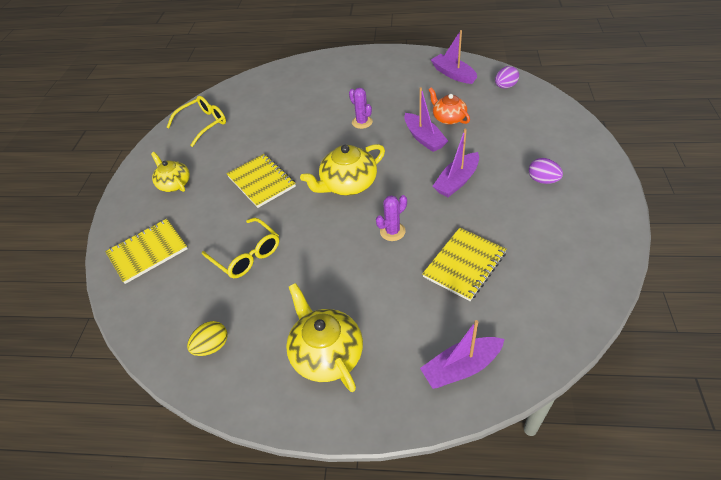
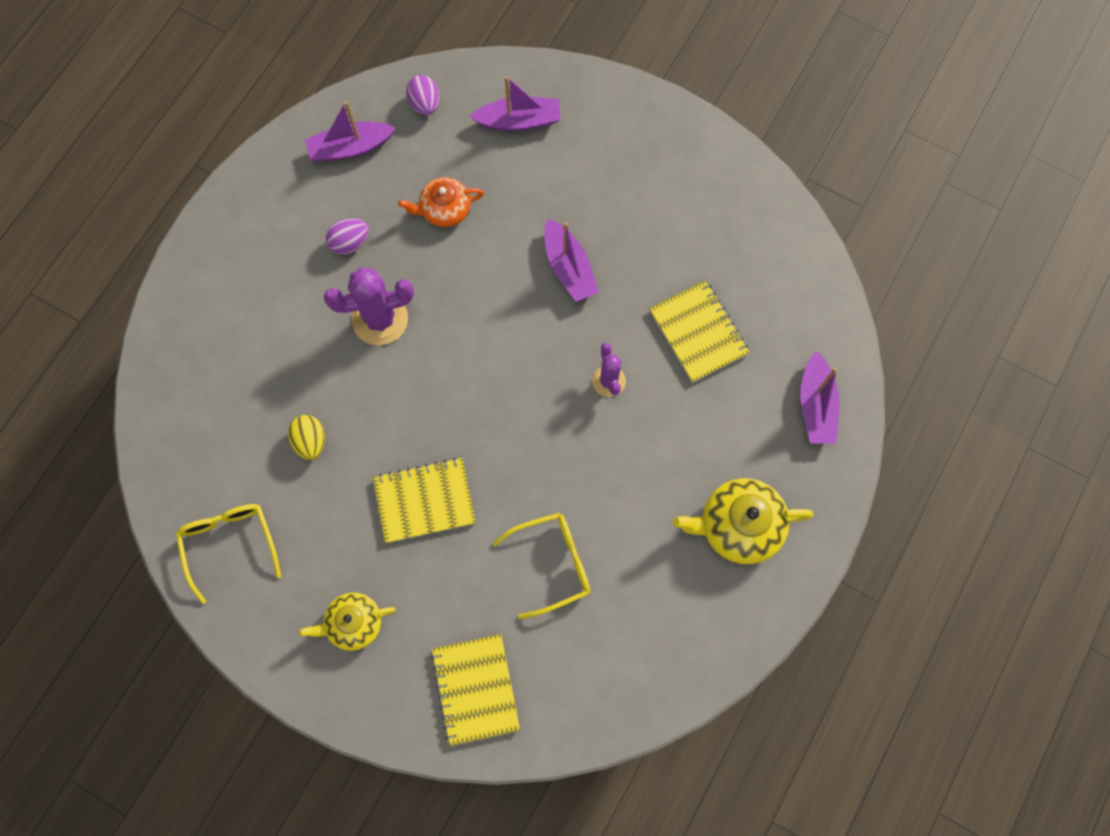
camera: 70 degrees left, 25 degrees up
yellow egg [187,321,228,356] -> yellow egg moved to [288,415,325,460]
yellow teapot [300,144,385,196] -> none
purple cactus [349,88,373,129] -> purple cactus [324,267,414,345], size x1.71
purple boat [404,87,448,152] -> purple boat moved to [470,76,560,131]
purple egg [529,158,563,184] -> purple egg moved to [326,218,369,255]

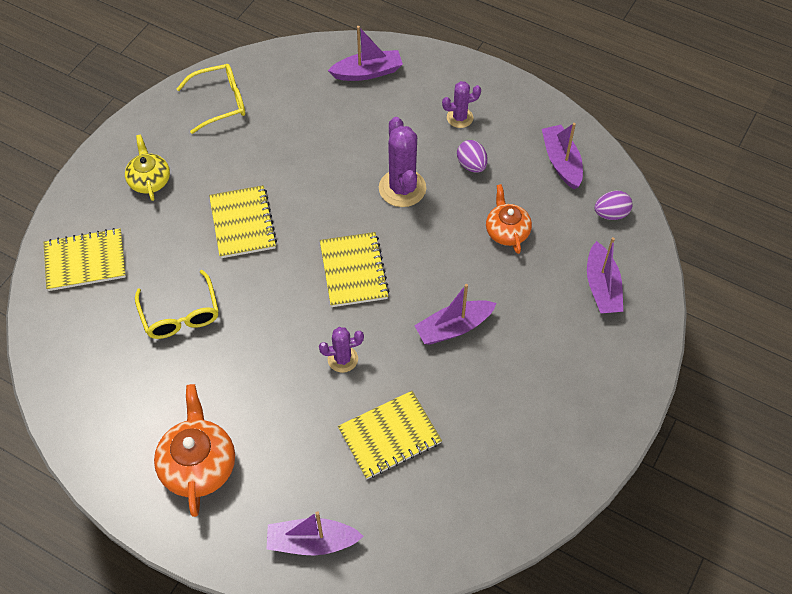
camera: 90 degrees right, 15 degrees down
yellow egg [288,415,325,460] -> none
yellow teapot [673,478,813,564] -> orange teapot [154,384,235,517]
none -> yellow notebook [320,232,390,307]
none -> purple boat [328,26,403,81]
none -> purple cactus [442,81,481,128]

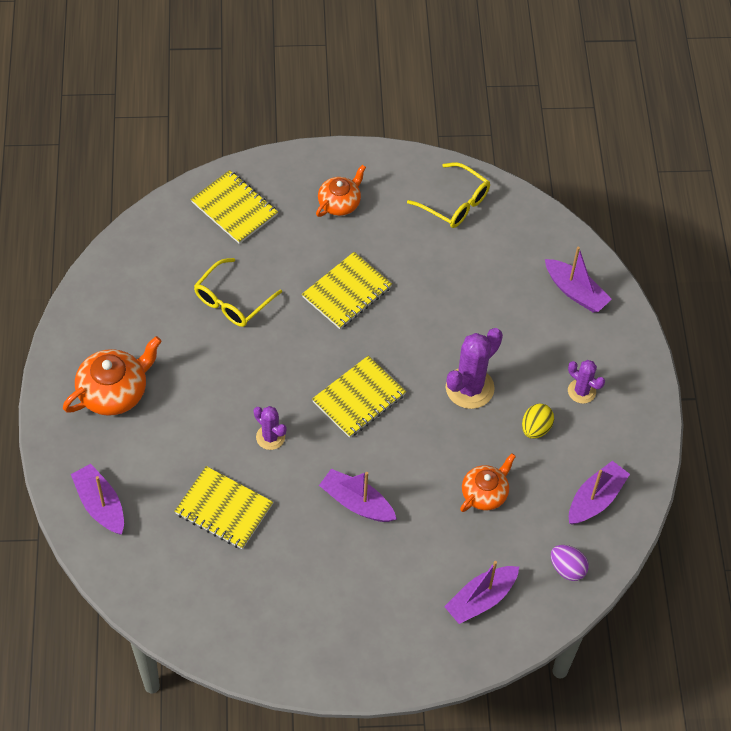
camera: 55 degrees right, 0 degrees up
yellow teapot [125,135,170,201] -> orange teapot [316,165,366,217]
purple egg [457,140,488,173] -> yellow egg [522,404,554,439]

